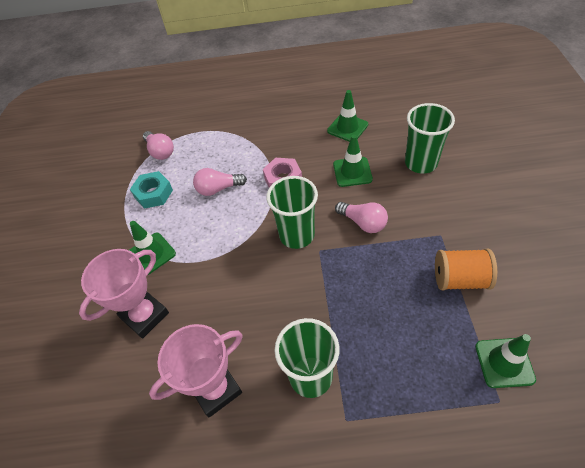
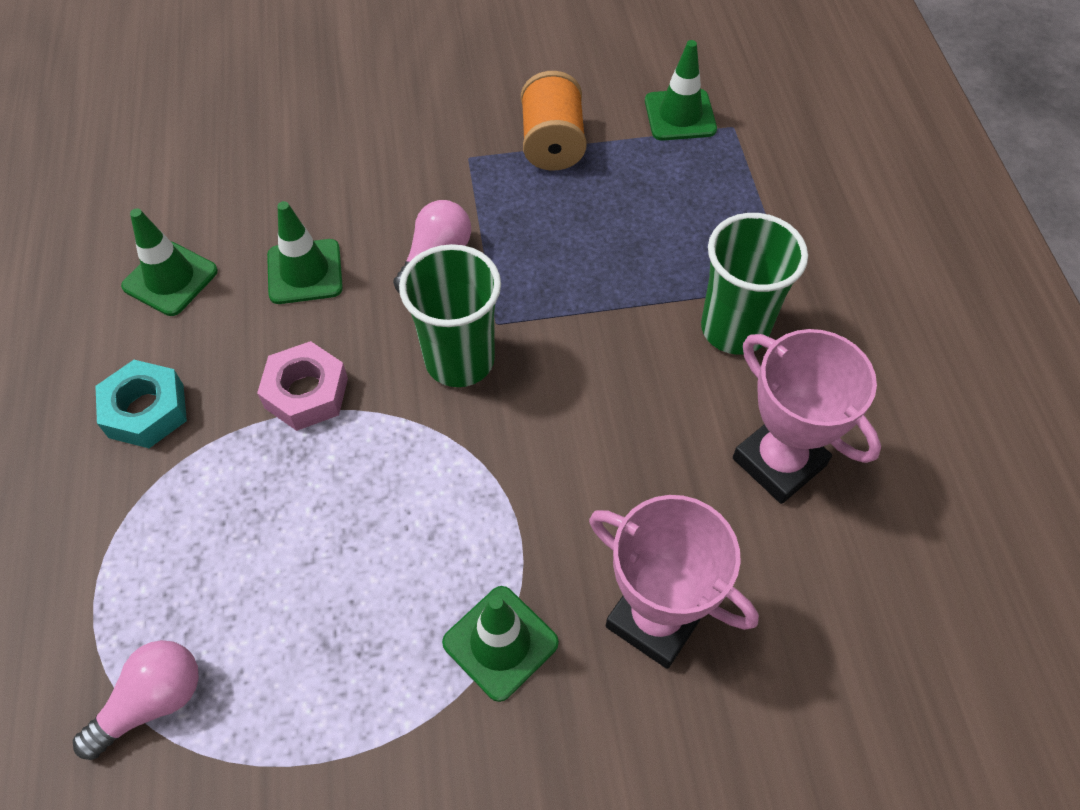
camera: 100 degrees left, 5 degrees up
turquoise nut [130,171,173,209] -> turquoise nut moved to [95,360,187,448]
pink light bulb [193,168,247,196] -> none
green cup [405,103,455,174] -> none

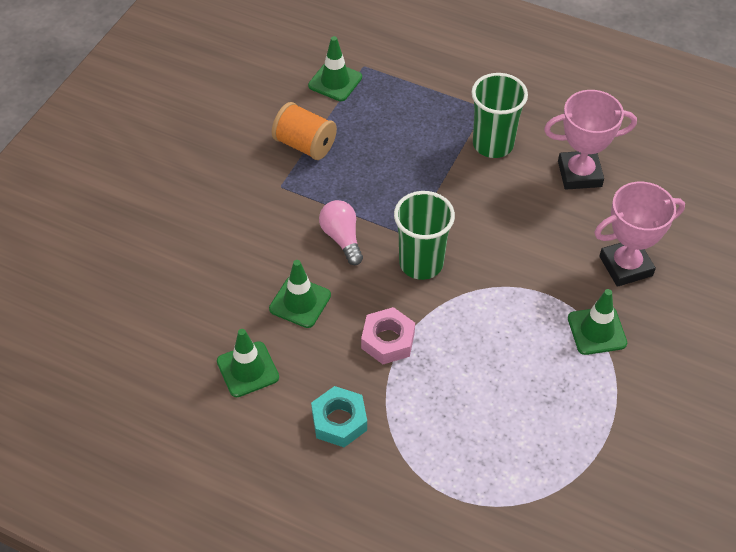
camera: 55 degrees left, 5 degrees down
pink light bulb [73,640,199,760] -> none

